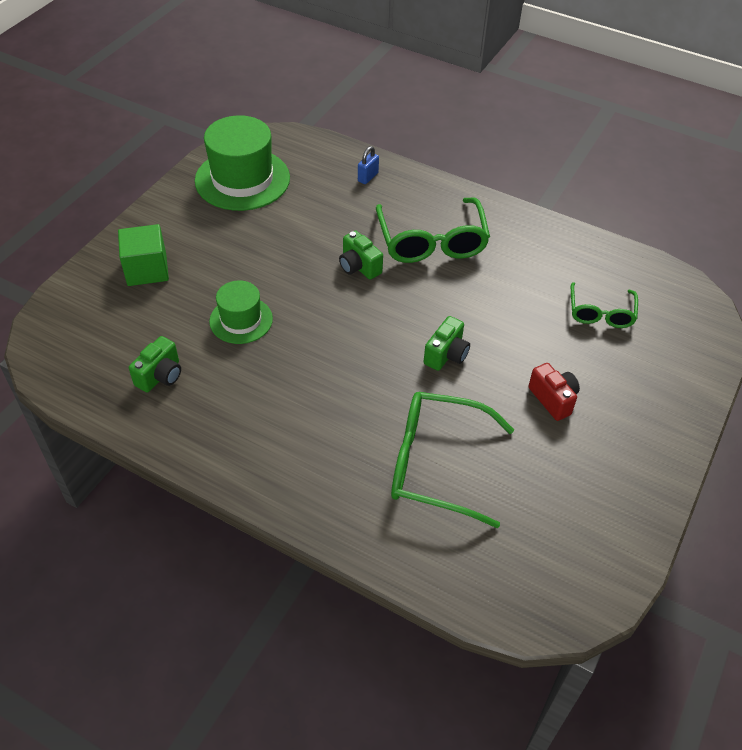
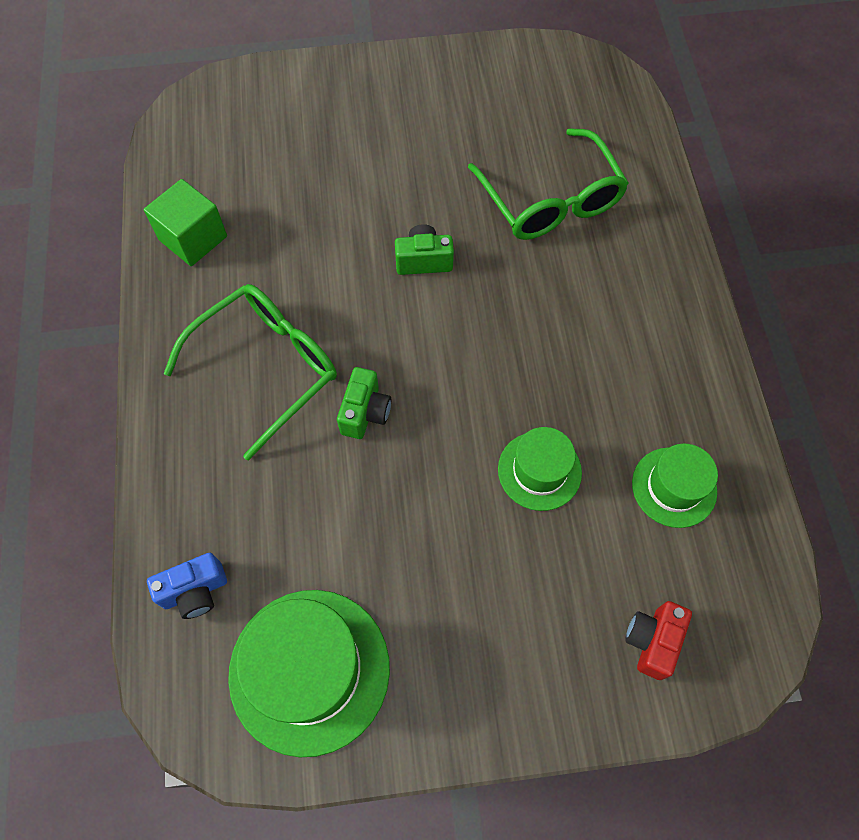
camera: 125 degrees left, 15 degrees up
green cube [118,224,169,286] -> green cube moved to [144,179,227,266]
green camera [129,336,181,392] -> green hat [632,444,718,528]
blue padlock [358,146,379,184] -> none
red camera [528,363,580,421] -> red camera moved to [625,601,692,680]
green glasses [571,282,638,328] -> none
none -> blue camera [147,553,227,619]

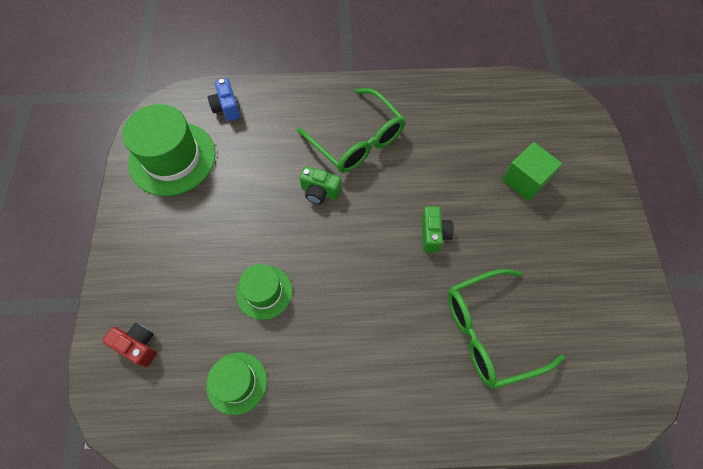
camera: 95 degrees right, 0 degrees up
green cube [144,179,227,266] -> green cube moved to [502,142,562,201]

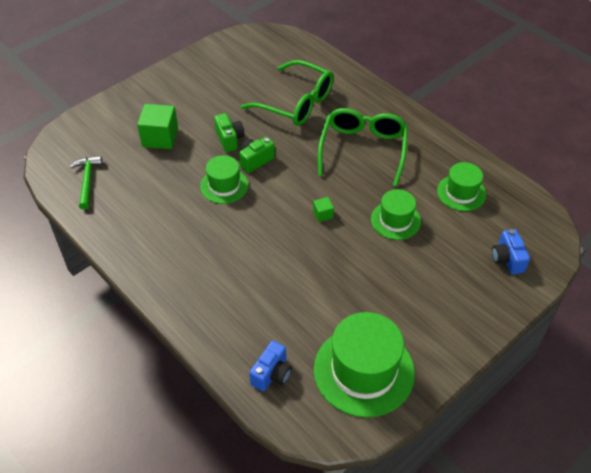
camera: 130 degrees left, 15 degrees down
red camera [102,323,157,367] -> blue camera [492,229,530,274]
green glasses [297,88,405,173] -> green glasses moved to [318,108,408,186]
green camera [300,166,341,204] -> green camera moved to [214,113,245,152]
none -> green hammer [70,156,103,210]
none -> green hat [200,155,248,204]
none -> green cube [313,197,334,222]

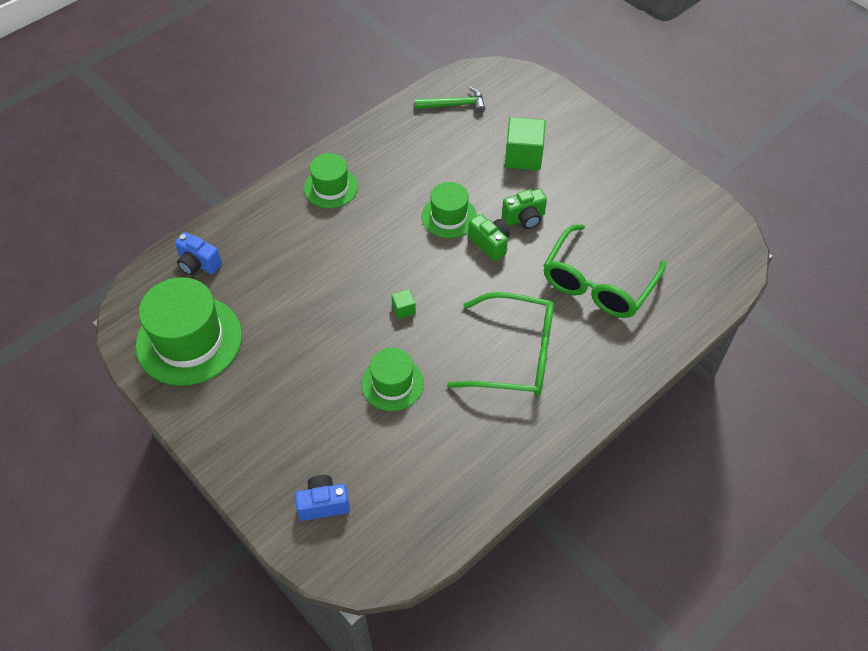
camera: 90 degrees right, 5 degrees up
green hat [437,162,486,211] -> green hat moved to [304,153,358,208]

